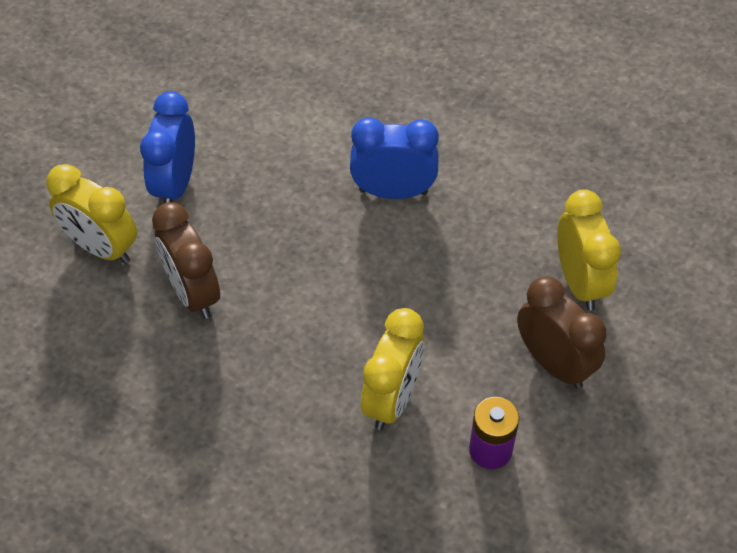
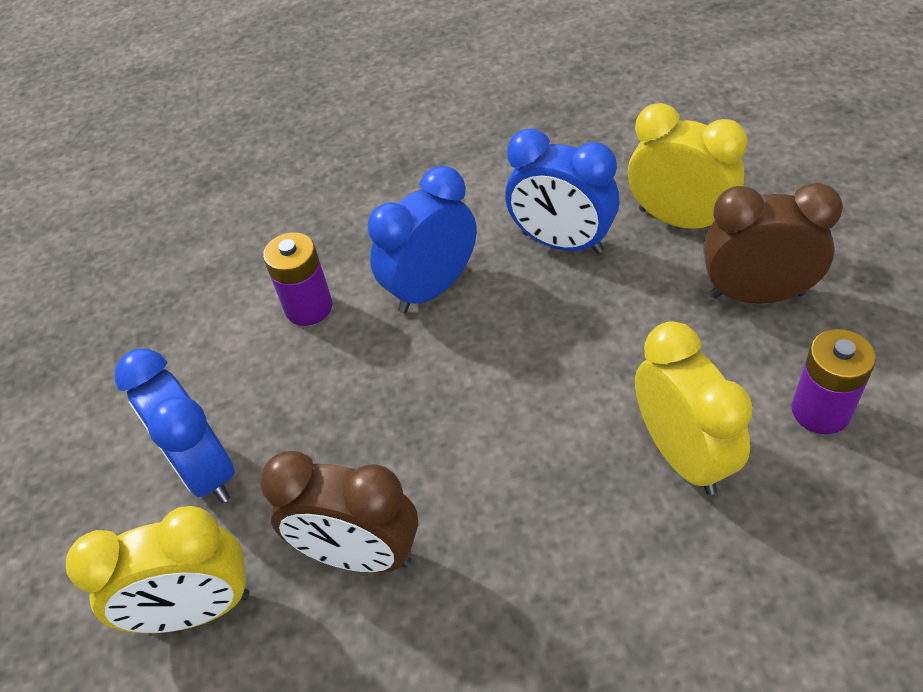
camera: 40 degrees left, 5 degrees down
none -> purple battery [263,232,332,326]
none -> blue clock [505,128,620,254]

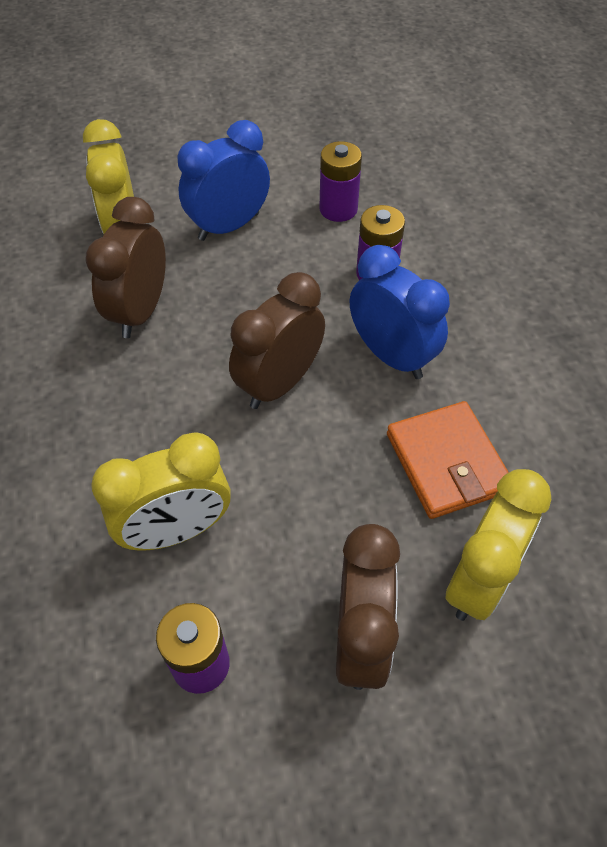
camera: 85 degrees right, 5 degrees up
blue clock [505,128,620,254] -> orange wallet [387,401,509,519]
none -> brown clock [229,272,325,409]
none -> purple battery [319,141,362,222]

